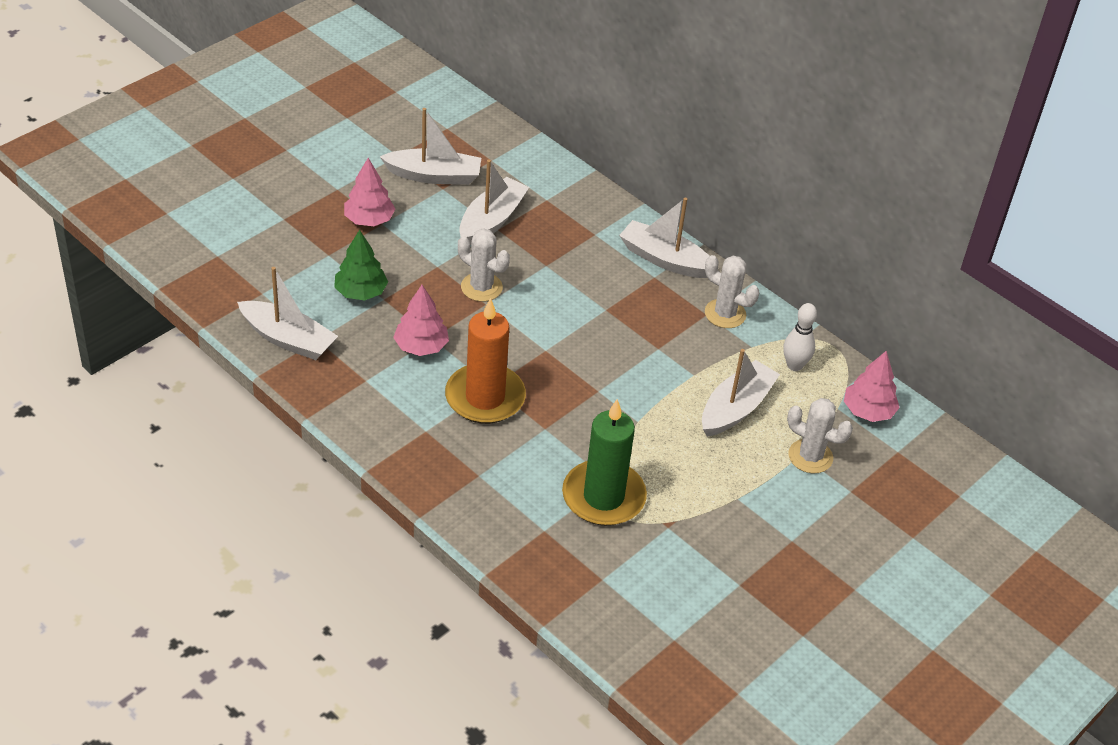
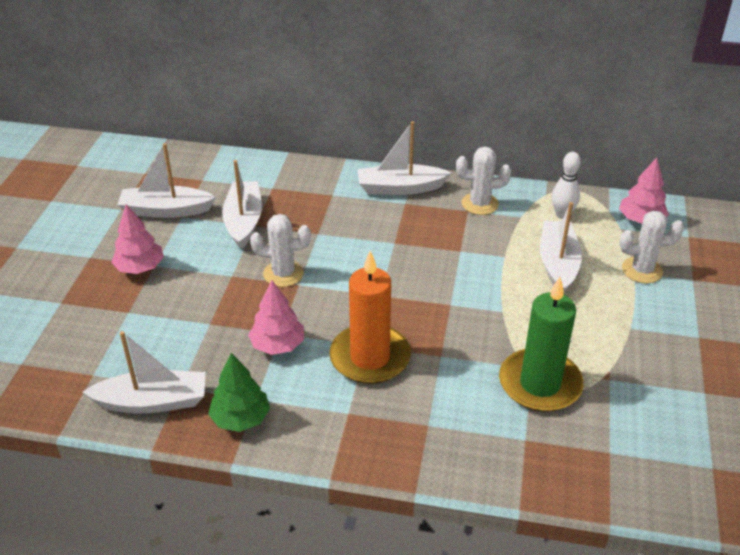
camera: 30 degrees left, 5 degrees down
green tree [334,230,388,300] -> green tree moved to [208,353,270,432]
white boat [380,108,481,185] -> white boat turned 150 degrees counterclockwise [117,143,216,218]

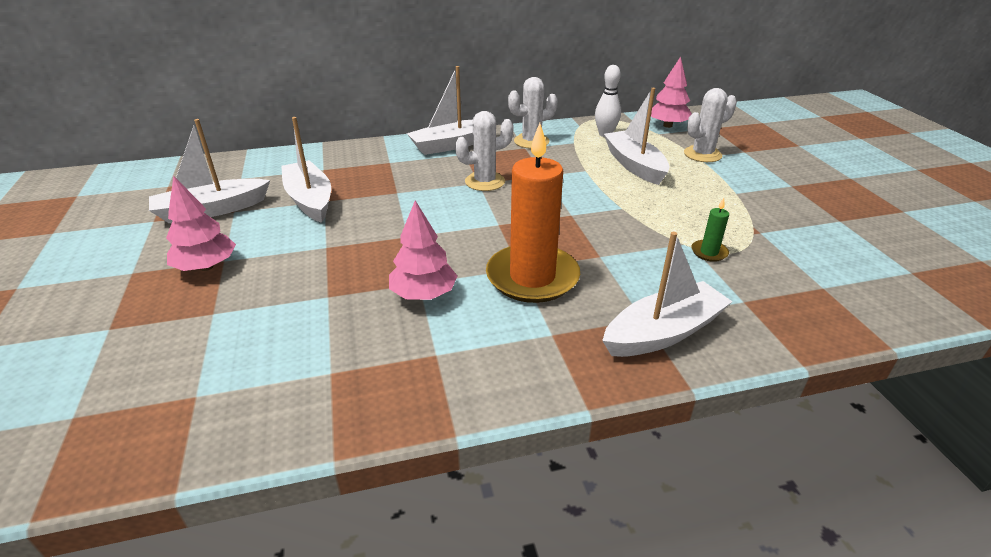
camera: 25 degrees left, 5 degrees down
white boat [82,331,206,414] -> white boat moved to [602,232,733,357]
green tree [208,353,270,432] -> none
white cactus [250,214,311,287] -> white cactus moved to [455,111,514,191]
green candle [499,277,584,412] -> green candle [691,198,729,262], size x0.41

